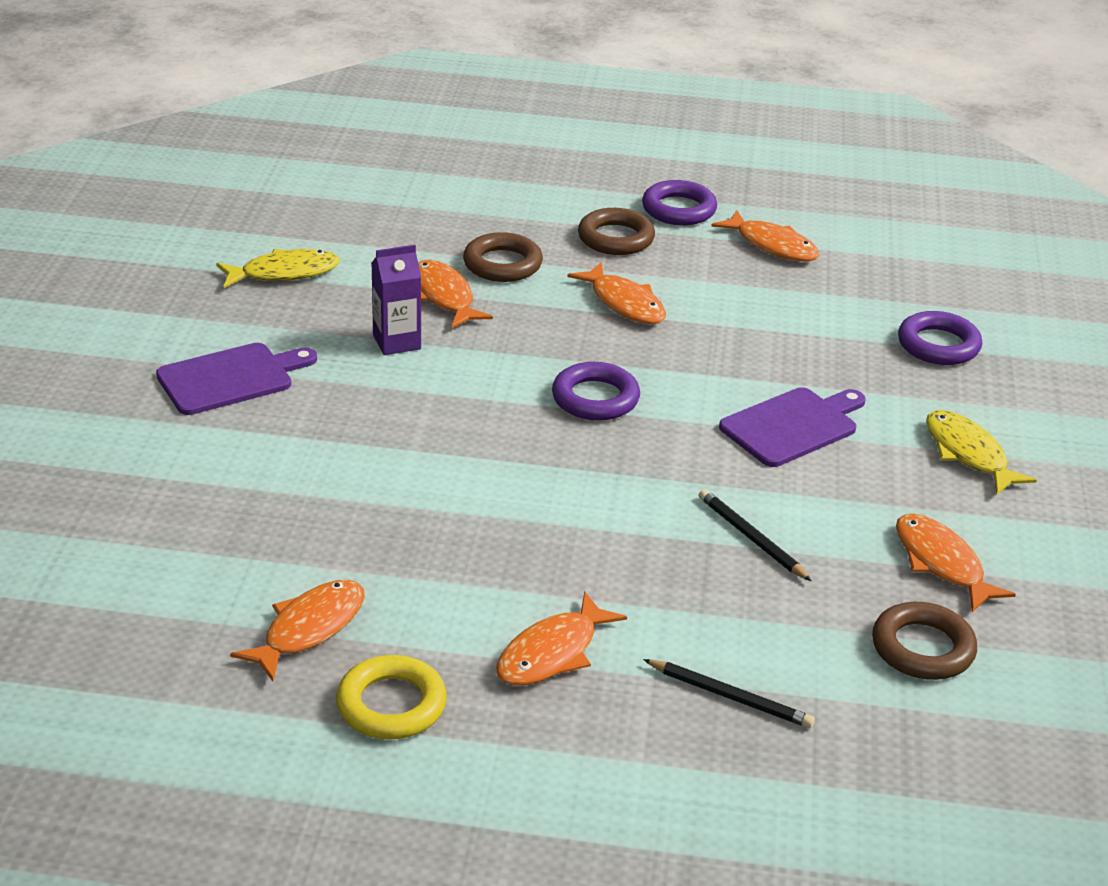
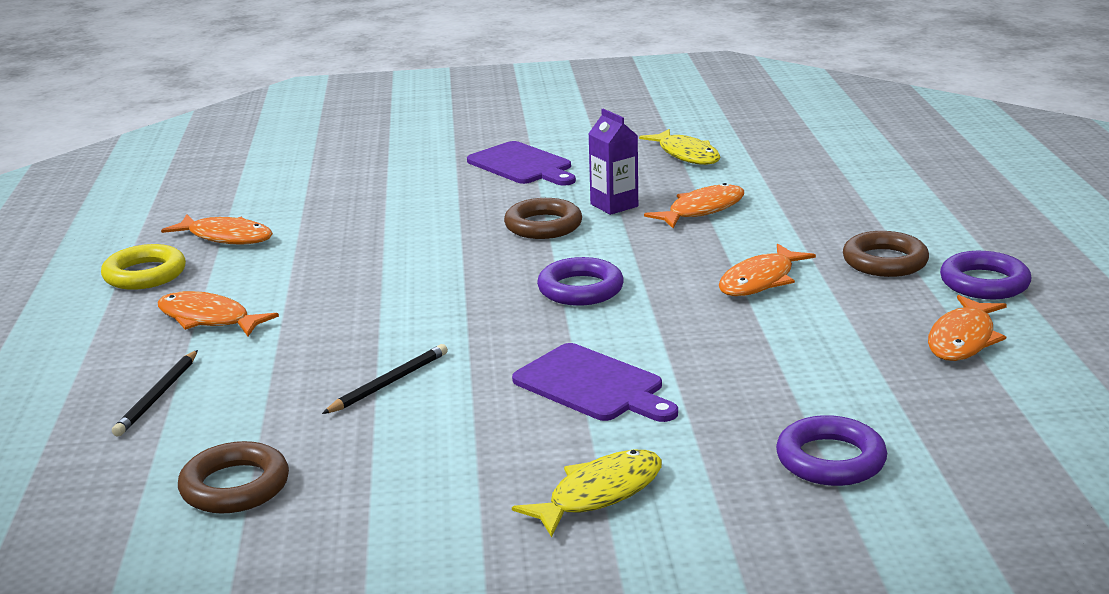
camera: 80 degrees right, 10 degrees down
brown ring [463,232,543,282] -> brown ring moved to [504,198,582,239]
orange fish [896,514,1016,612] -> none

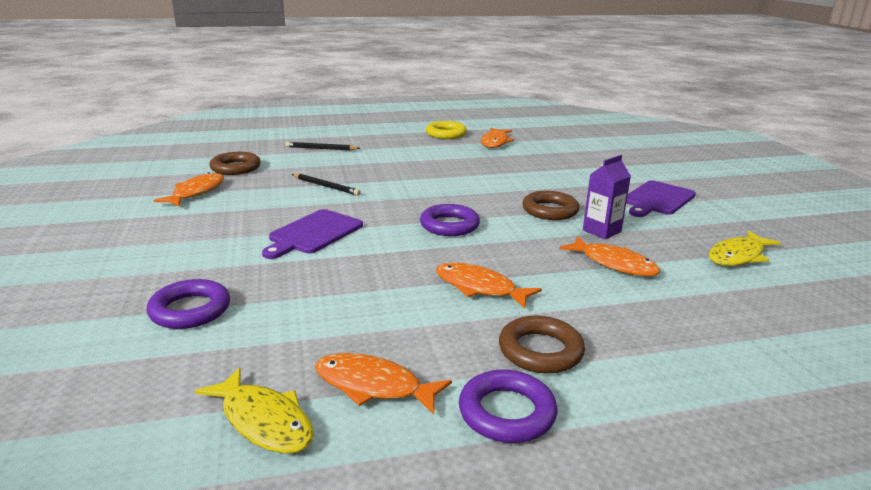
camera: 80 degrees right, 0 degrees up
orange fish [158,291,279,336] -> orange fish moved to [154,172,224,206]
yellow fish [512,450,662,537] -> yellow fish moved to [195,367,314,453]

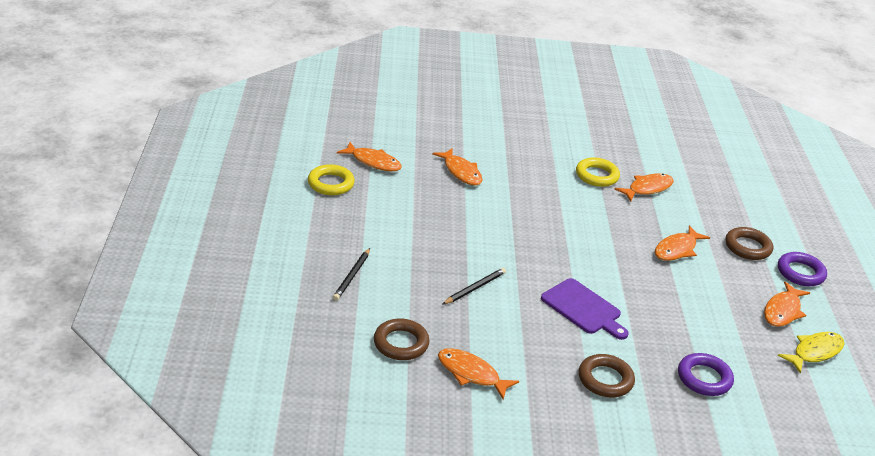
camera: 80 degrees left, 10 degrees up
purple ring [420,204,480,236] -> none
brown ring [522,191,579,220] -> brown ring moved to [579,354,635,398]
purple carton [583,155,631,239] -> yellow ring [576,157,620,187]
purple cutting board [626,180,696,217] -> none
yellow fish [709,231,781,266] -> none
none -> orange fish [432,148,483,185]

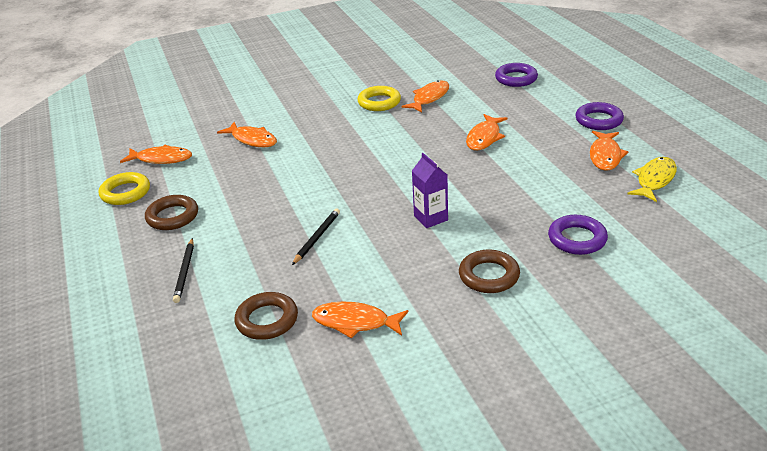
camera: 15 degrees left, 0 degrees up
purple cutting board [541,278,629,340] -> purple carton [412,153,448,228]
brown ring [725,227,773,260] -> brown ring moved to [145,195,198,230]
none -> purple ring [495,63,538,87]

